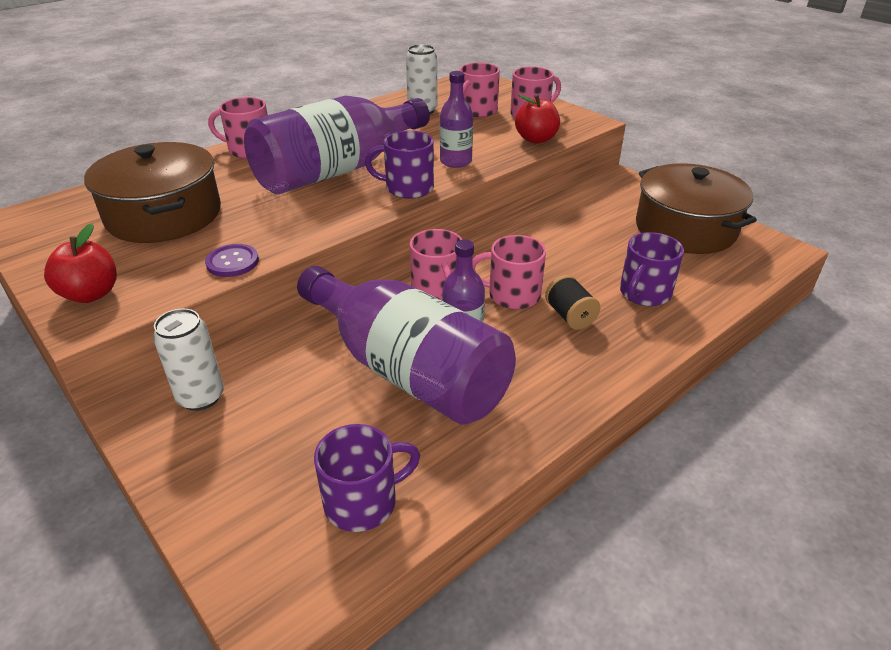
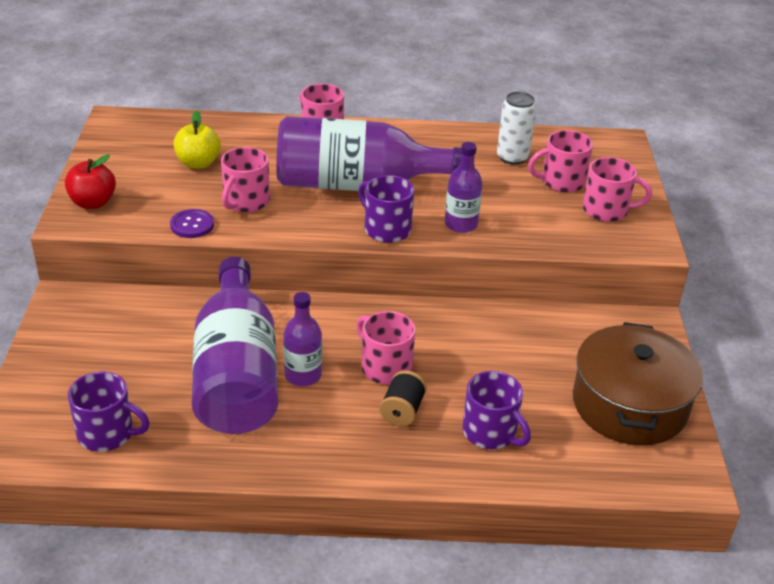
camera: 40 degrees right, 0 degrees up
brown pot [84,142,221,243] -> yellow apple [173,111,221,169]
white can [153,309,224,411] -> none
pink mug [410,229,462,300] -> pink mug moved to [221,147,270,212]
red apple [515,94,560,144] -> none
purple mug [620,232,684,306] -> purple mug turned 120 degrees counterclockwise [463,371,531,449]

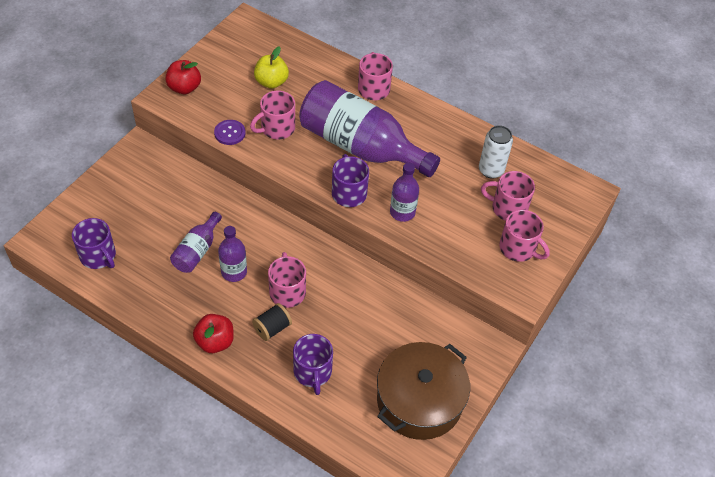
camera: 30 degrees right, 15 degrees up
purple bottle [192,257,278,434] -> purple bottle [170,212,222,273], size x0.47
none -> red apple [193,314,234,353]

